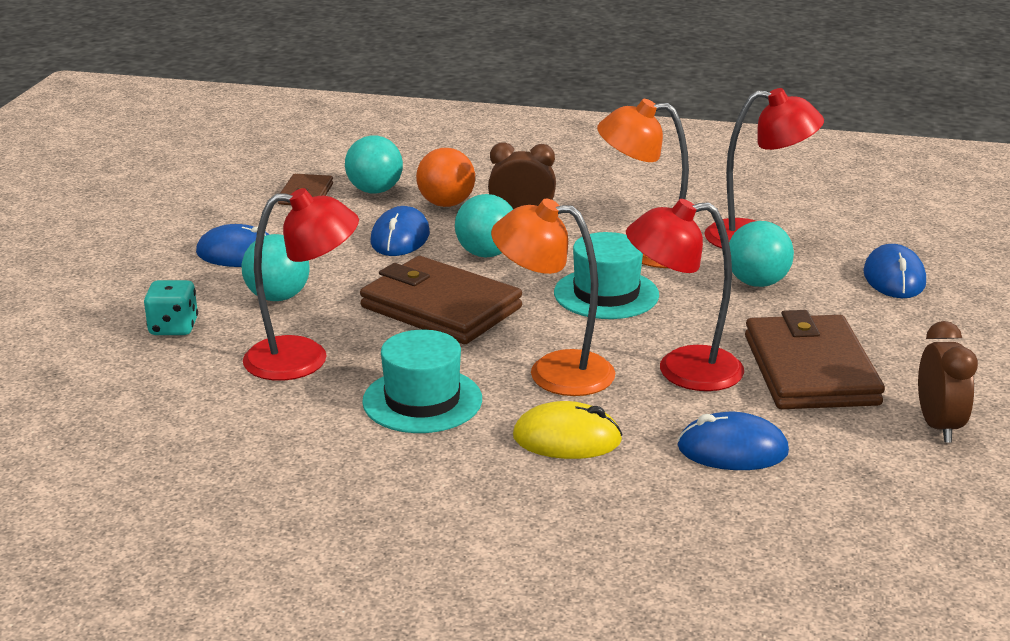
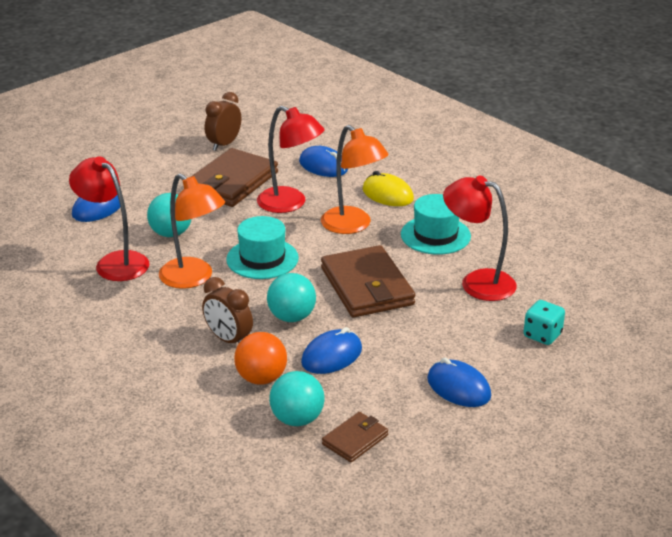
camera: 145 degrees left, 5 degrees up
turquoise ball [242,234,310,301] -> none

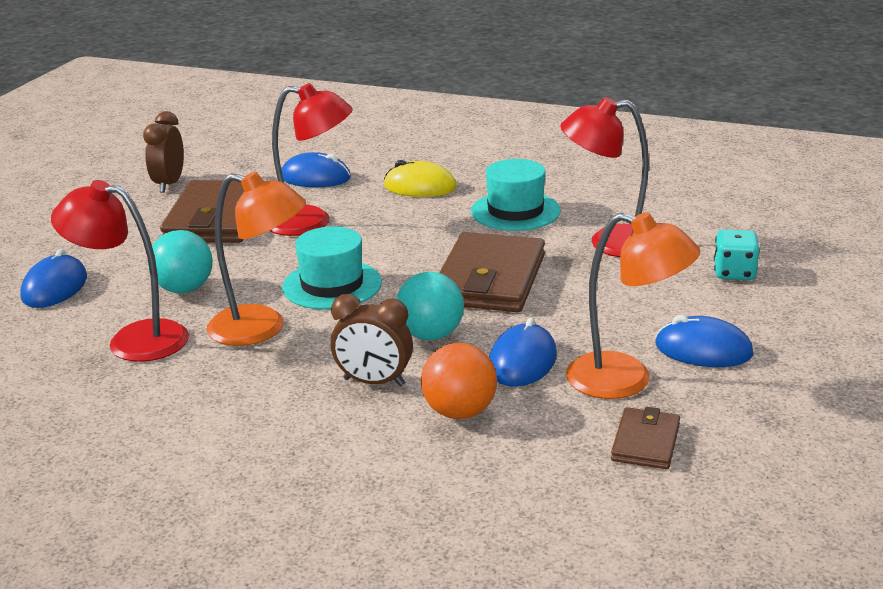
camera: 25 degrees left, 5 degrees down
turquoise ball [269,371,325,426] -> none
orange lamp [321,125,389,234] -> orange lamp moved to [566,212,700,399]
brown wallet [321,245,415,318] -> brown wallet turned 60 degrees clockwise [439,232,545,312]

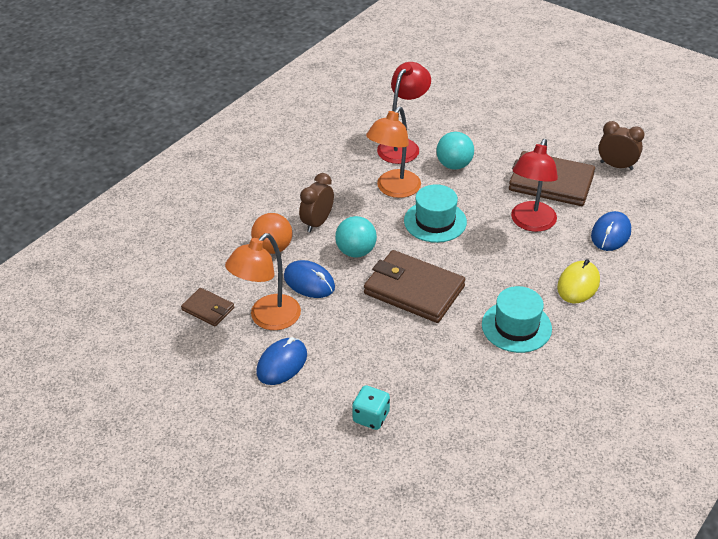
camera: 105 degrees right, 15 degrees up
blue mouse [20,249,87,308] -> none
red lamp [560,97,649,257] -> none

